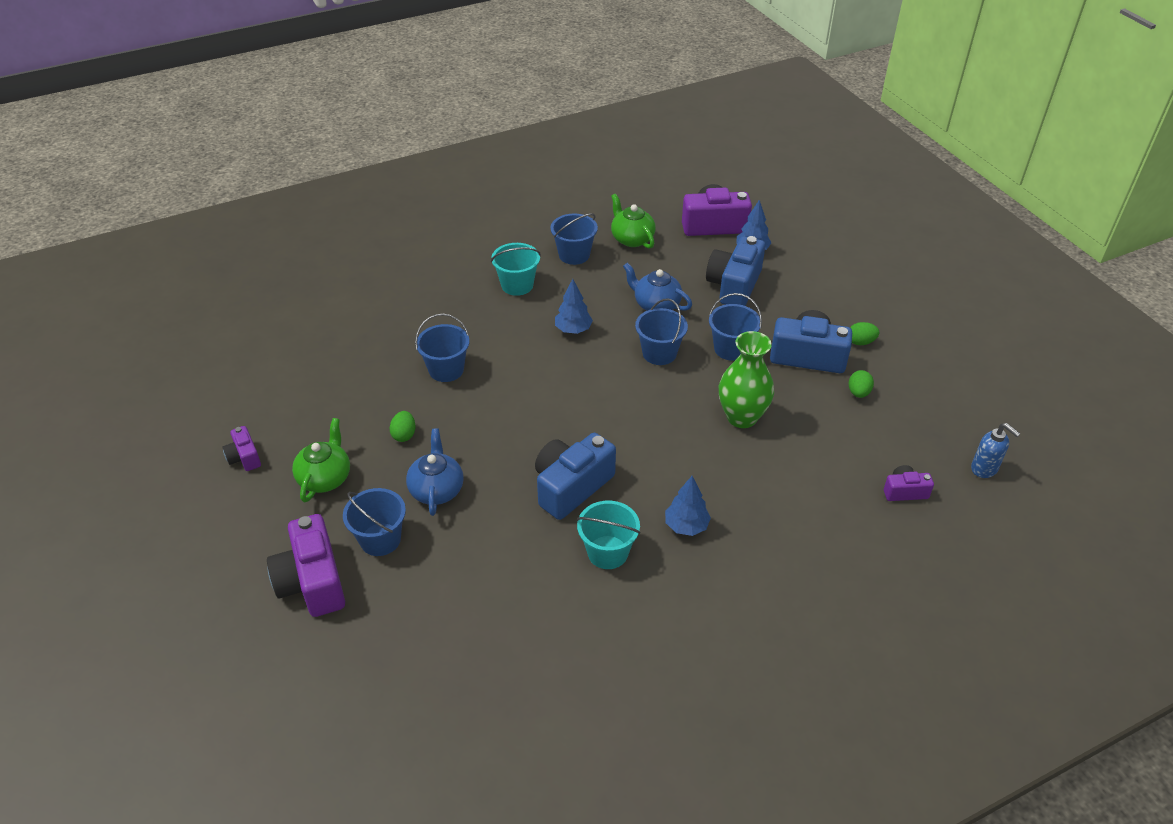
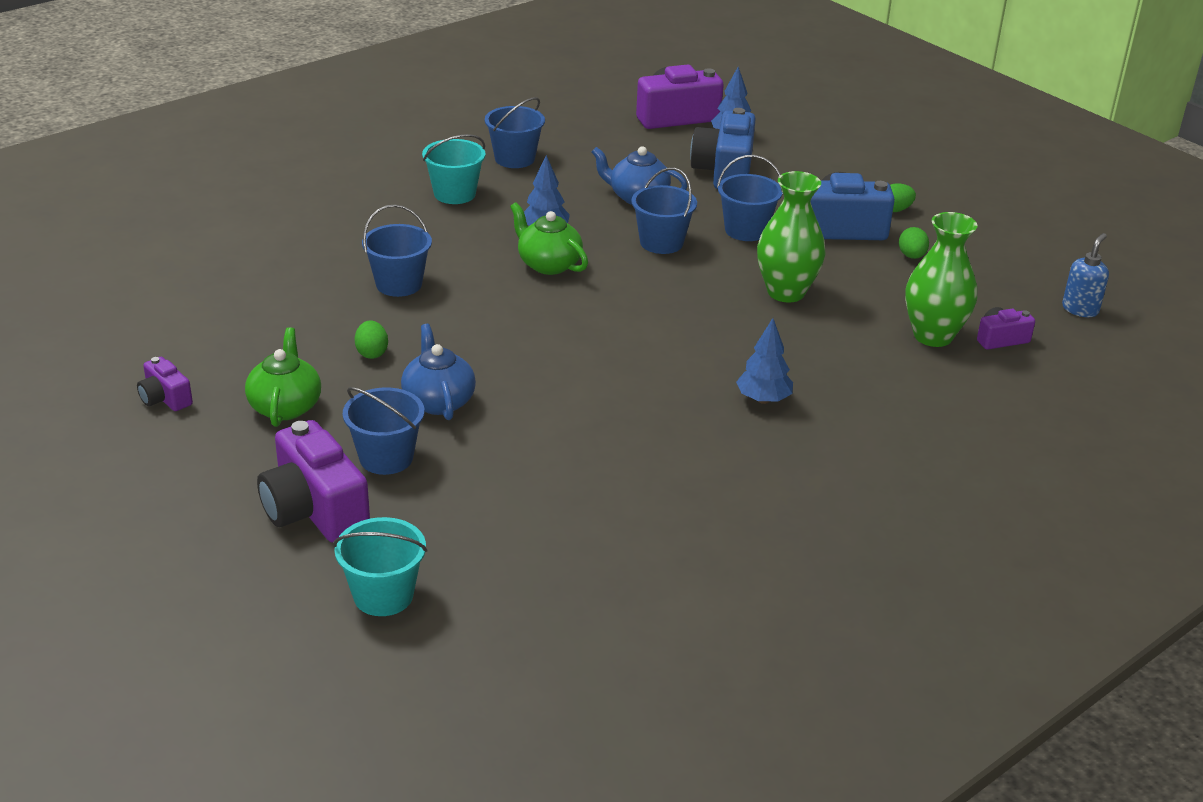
camera: 15 degrees left, 10 degrees down
blue camera [535,433,616,520] -> none
turquoise bucket [577,500,640,569] -> turquoise bucket moved to [333,517,427,616]
green teapot [611,194,656,249] -> green teapot moved to [510,202,588,275]
blue soap dispenser [971,423,1021,478] -> blue soap dispenser turned 90 degrees counterclockwise [1062,233,1109,317]
none -> green vase [905,212,978,347]

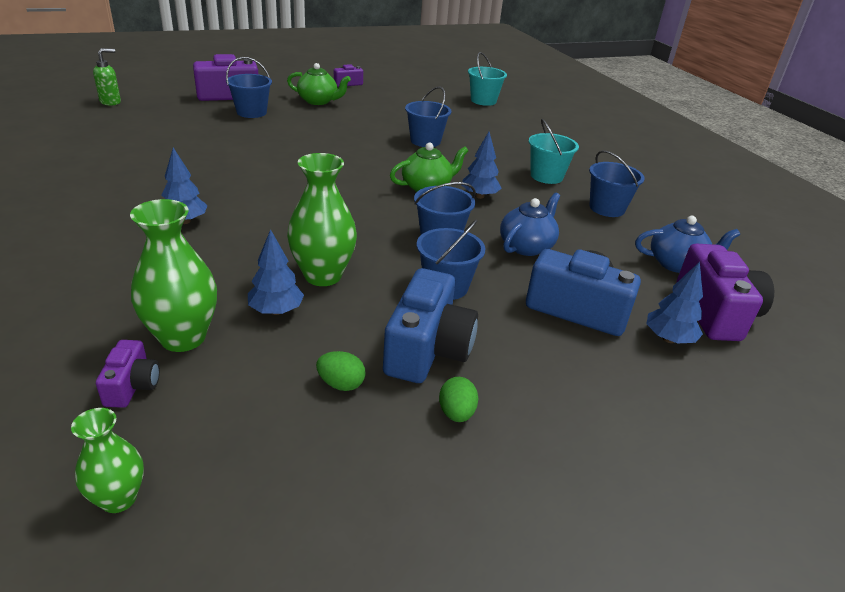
camera: 105 degrees right, 0 degrees up
turquoise bucket [333,517,427,616] -> turquoise bucket moved to [468,52,507,106]
green egg [354,320,388,359] -> none
blue teapot [401,324,476,420] -> blue teapot moved to [635,216,740,273]
blue soap dispenser [1062,233,1109,317] -> green vase [71,408,144,513]
none -> green soap dispenser [93,48,121,106]
none -> blue tree [248,229,304,315]

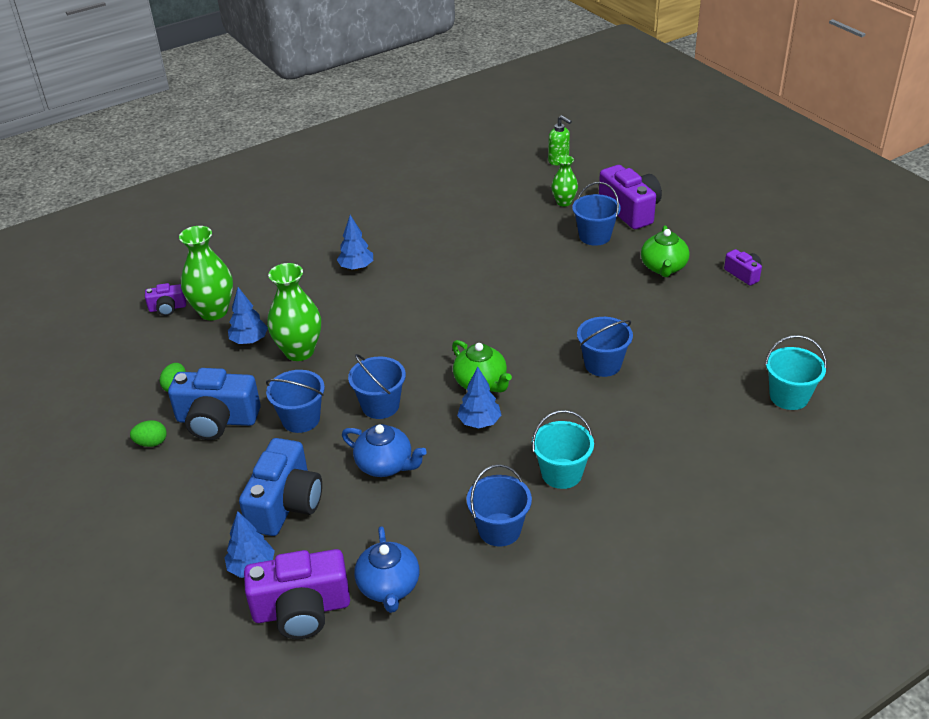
camera: 85 degrees right, 5 degrees up
green vase [71,408,144,513] -> green vase moved to [551,155,578,207]

